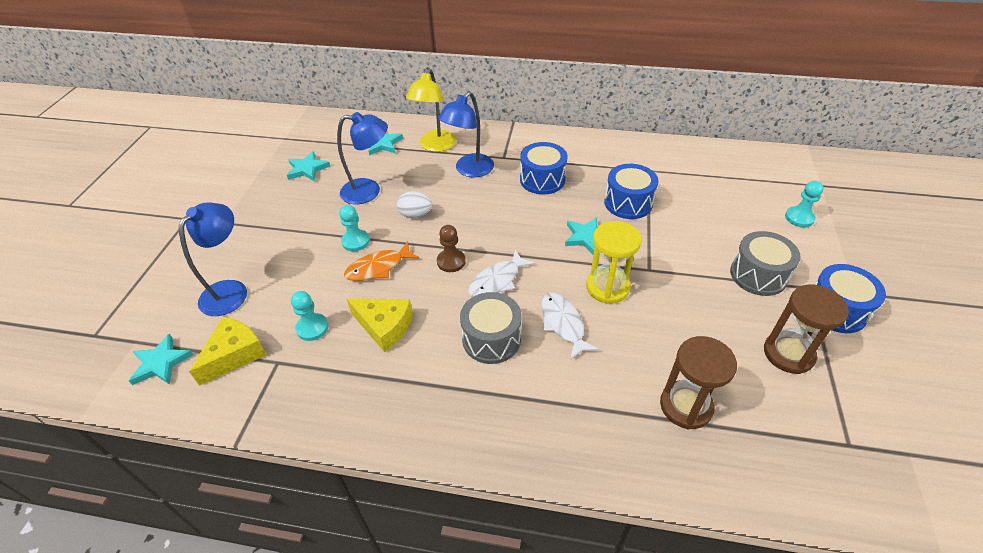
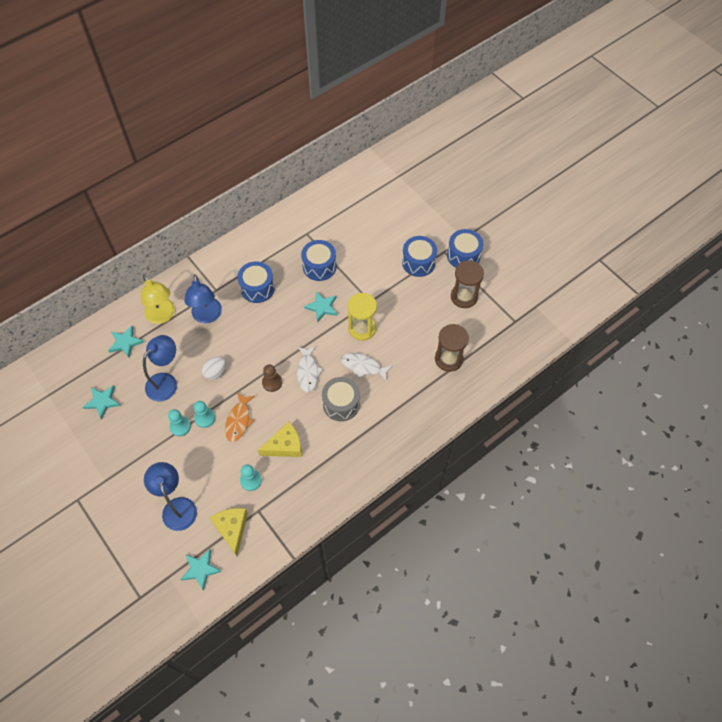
camera: 50 degrees left, 15 degrees up
grey drum [730,231,801,296] -> blue drum [402,236,437,277]
turquoise pawn [785,181,824,227] -> turquoise pawn moved to [168,409,191,436]

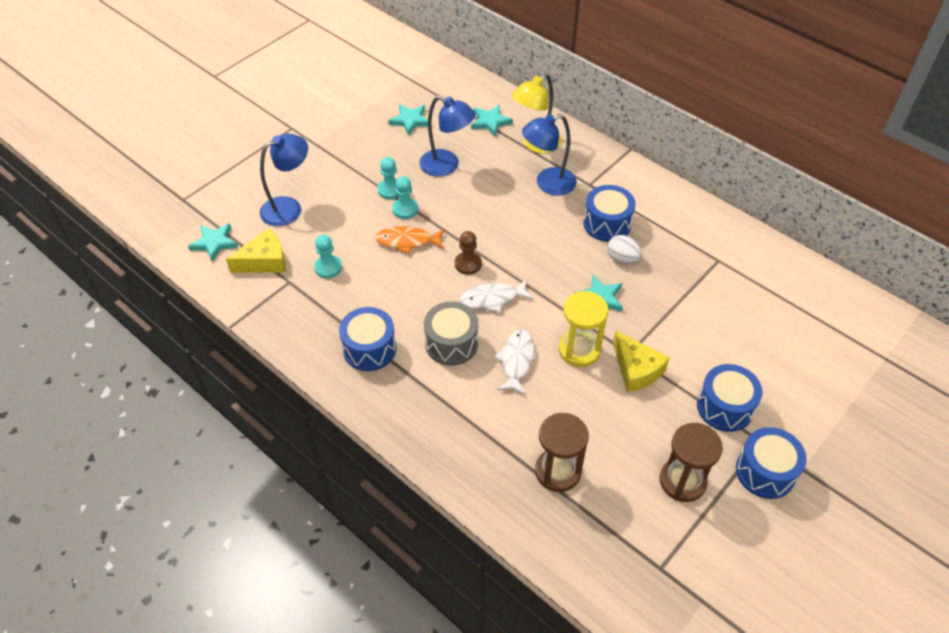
camera: 80 degrees right, 10 degrees down
white egg [202,357,226,380] -> white egg moved to [607,235,642,263]
yellow cheese [258,421,302,457] -> yellow cheese moved to [613,331,670,392]
blue drum [301,240,336,281] -> blue drum moved to [339,307,396,371]

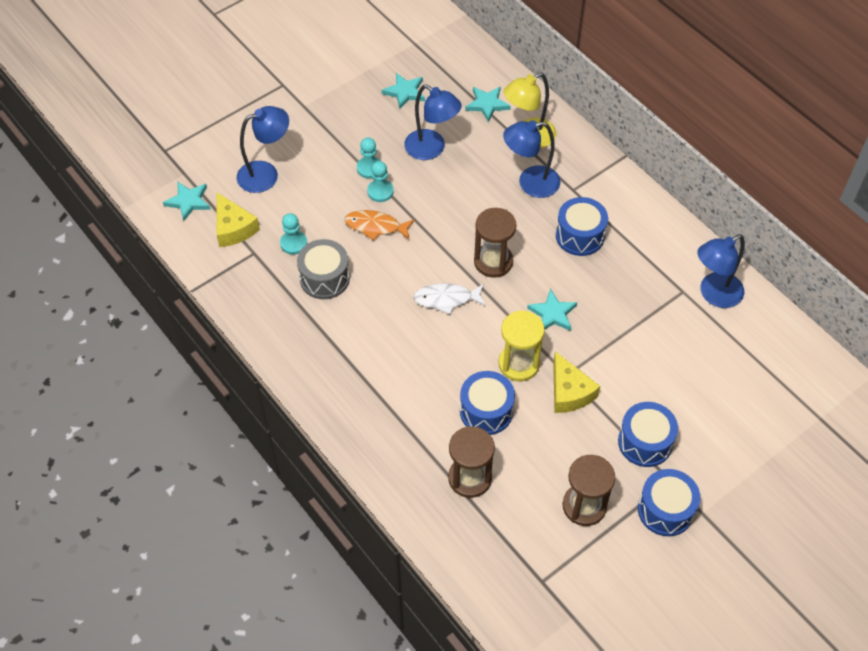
camera: 10 degrees right, 5 degrees up
yellow cheese [226,228,286,273] -> yellow cheese turned 75 degrees clockwise [216,193,260,247]
blue drum [339,307,396,371] -> blue drum moved to [460,371,515,435]
grey drum [424,302,478,366] -> grey drum moved to [297,239,350,299]
brown pawn [455,231,482,275] -> none
white fish [495,329,535,395] -> none
white egg [607,235,642,263] -> none
none -> brown hourglass [474,208,517,278]
none -> blue lamp [697,234,745,308]

